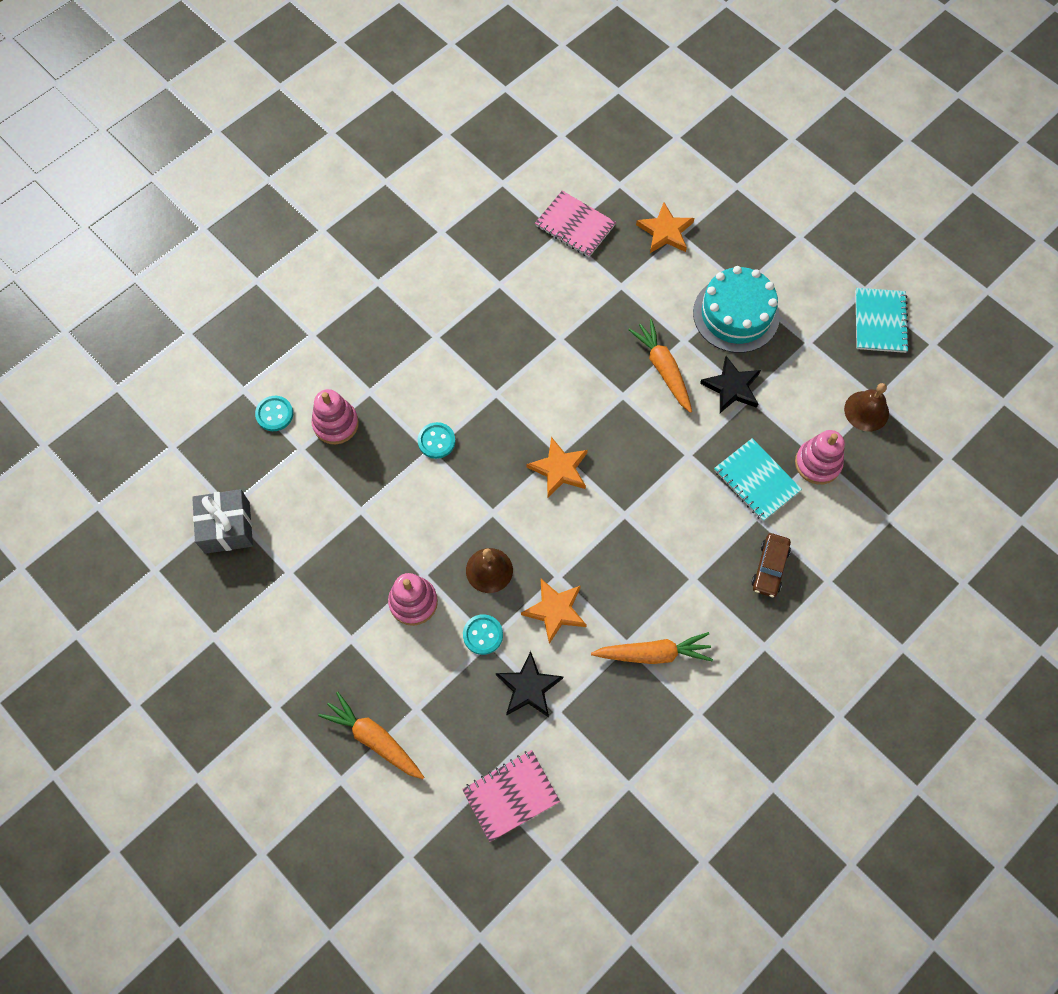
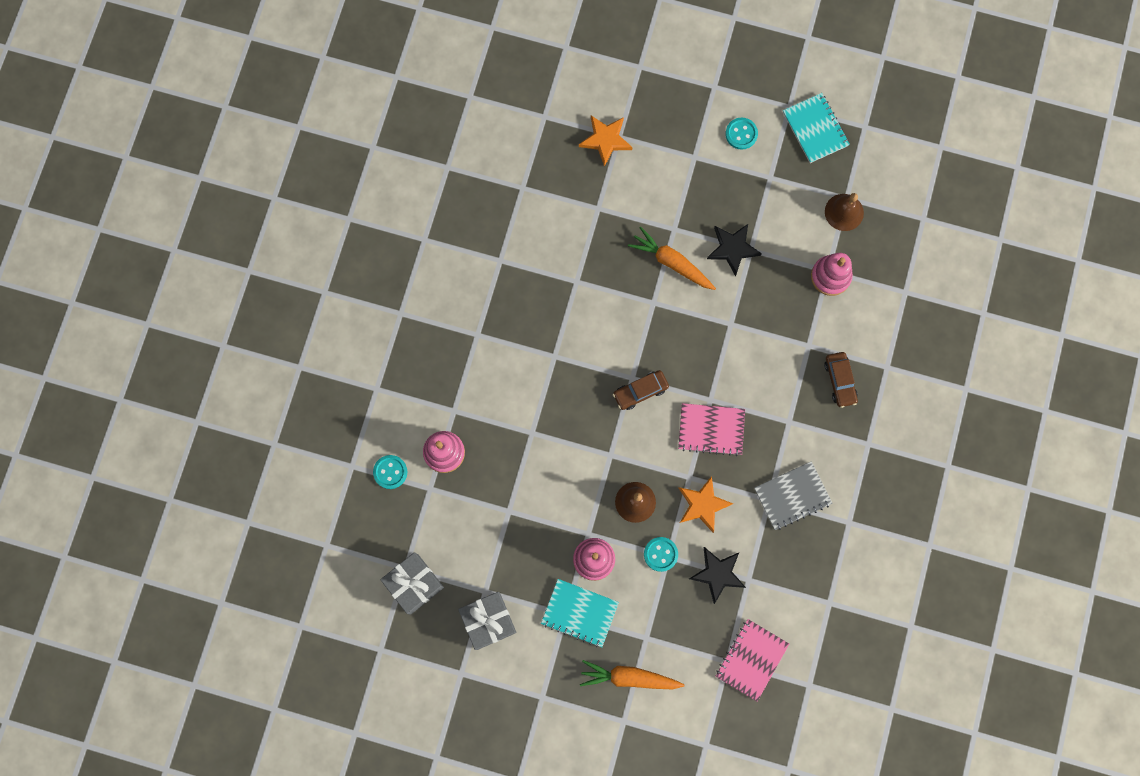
camera: 30 degrees left, 10 degrees up
turquoise button [418,422,455,459] -> turquoise button moved to [725,118,758,150]
orange star [527,437,588,497] -> brown car [613,370,669,410]
pink notebook [535,191,616,257] -> pink notebook moved to [678,403,745,456]
orange carrot [591,632,713,664] -> grey notebook [754,461,833,530]
turquoise cake [693,266,780,353] -> none
turquoise notebook [714,438,802,521] -> turquoise notebook moved to [541,579,619,647]
none -> grey gift [458,592,516,650]

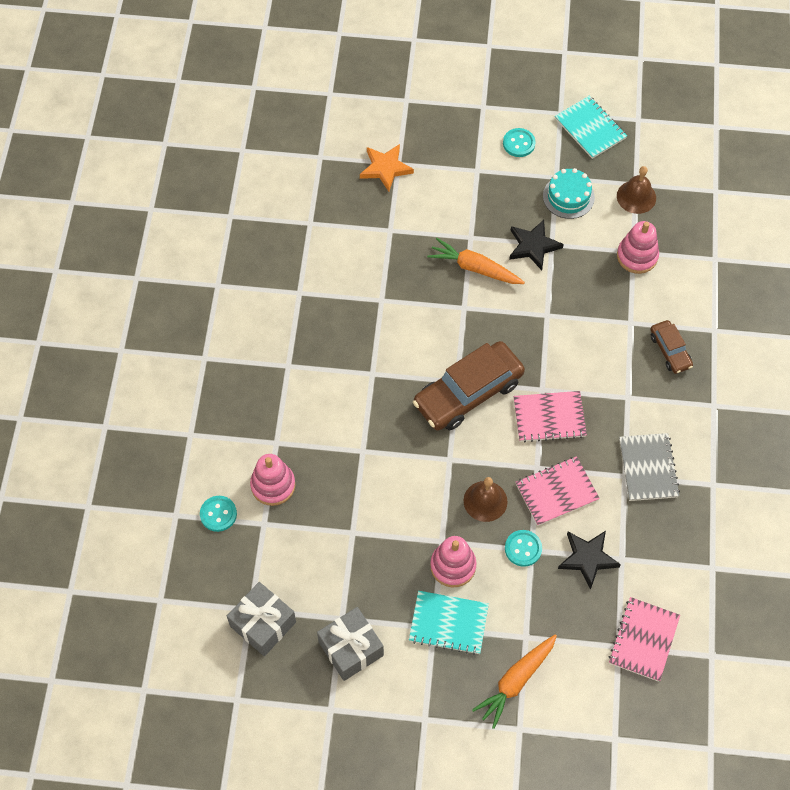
camera: 10 degrees left, 15 degrees down
orange carrot [580,660,684,690] -> orange carrot turned 45 degrees counterclockwise [472,634,557,729]
brown car [613,370,669,410] -> brown car [413,341,525,431], size x1.96
orange star [679,476,733,533] -> pink notebook [516,456,600,526]
grey notebook [754,461,833,530] -> grey notebook turned 60 degrees counterclockwise [619,433,680,501]
none -> turquoise cake [543,168,595,219]

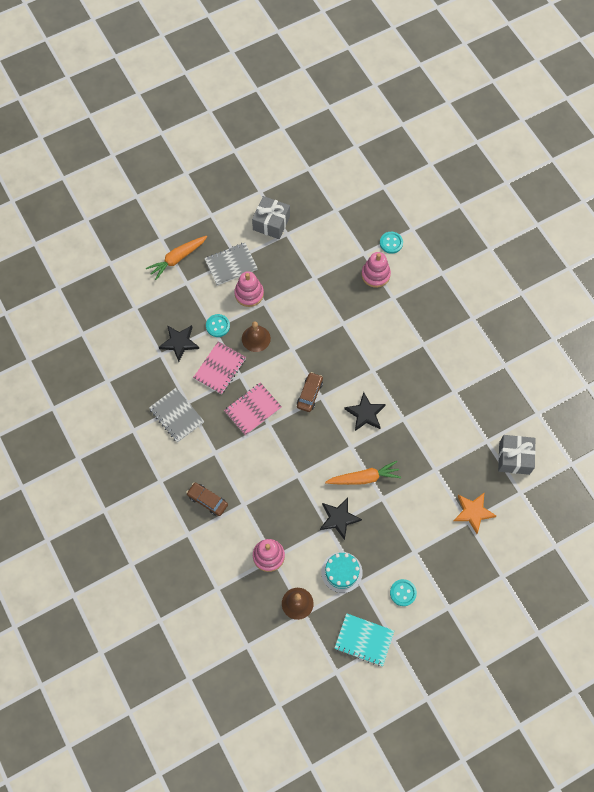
camera: 145 degrees right, 5 degrees up
grey gift [227,582,296,656] -> grey gift moved to [498,435,536,475]
turquoise notebook [409,591,489,655] -> grey notebook [204,243,258,286]
brown car [413,341,525,431] -> brown car [297,372,323,412], size x0.51
orange carrot [472,634,557,729] -> orange carrot turned 135 degrees counterclockwise [146,236,207,280]
pink notebook [609,597,680,682] -> none
none -> black star [345,392,386,431]

